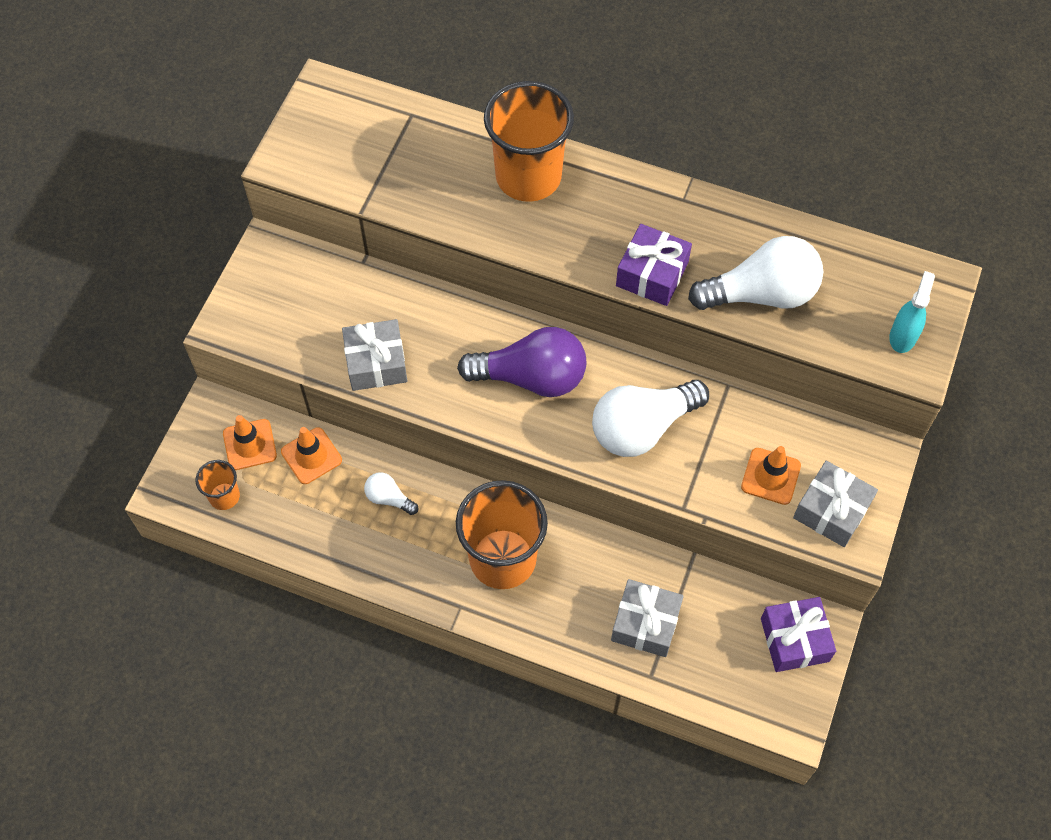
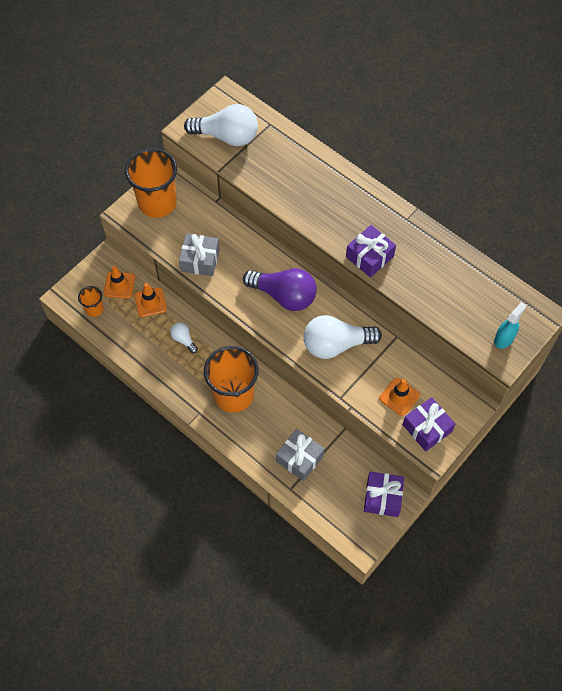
camera: 20 degrees right, 0 degrees up
orange cup [484,81,574,202] -> orange cup moved to [125,148,177,218]
white light bulb [688,236,823,310] -> white light bulb moved to [184,104,258,146]
grey gift [793,461,878,547] -> purple gift [402,397,455,452]

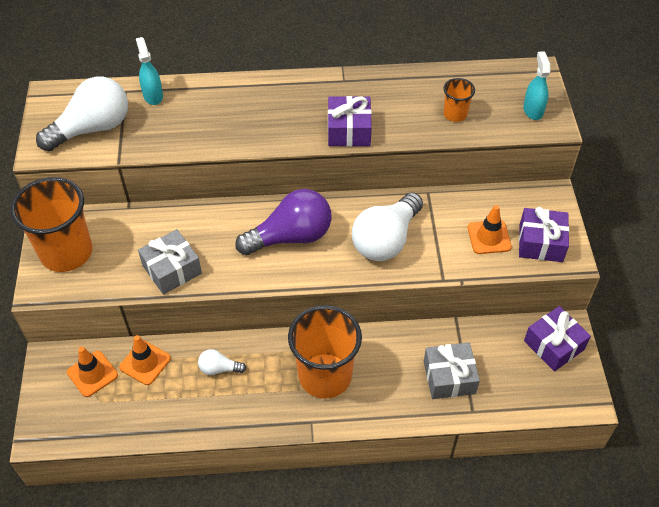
camera: 45 degrees left, 10 degrees down
orange cup [78,286,104,317] -> orange cup moved to [443,78,475,122]
none -> turquoise spray bottle [136,37,163,105]

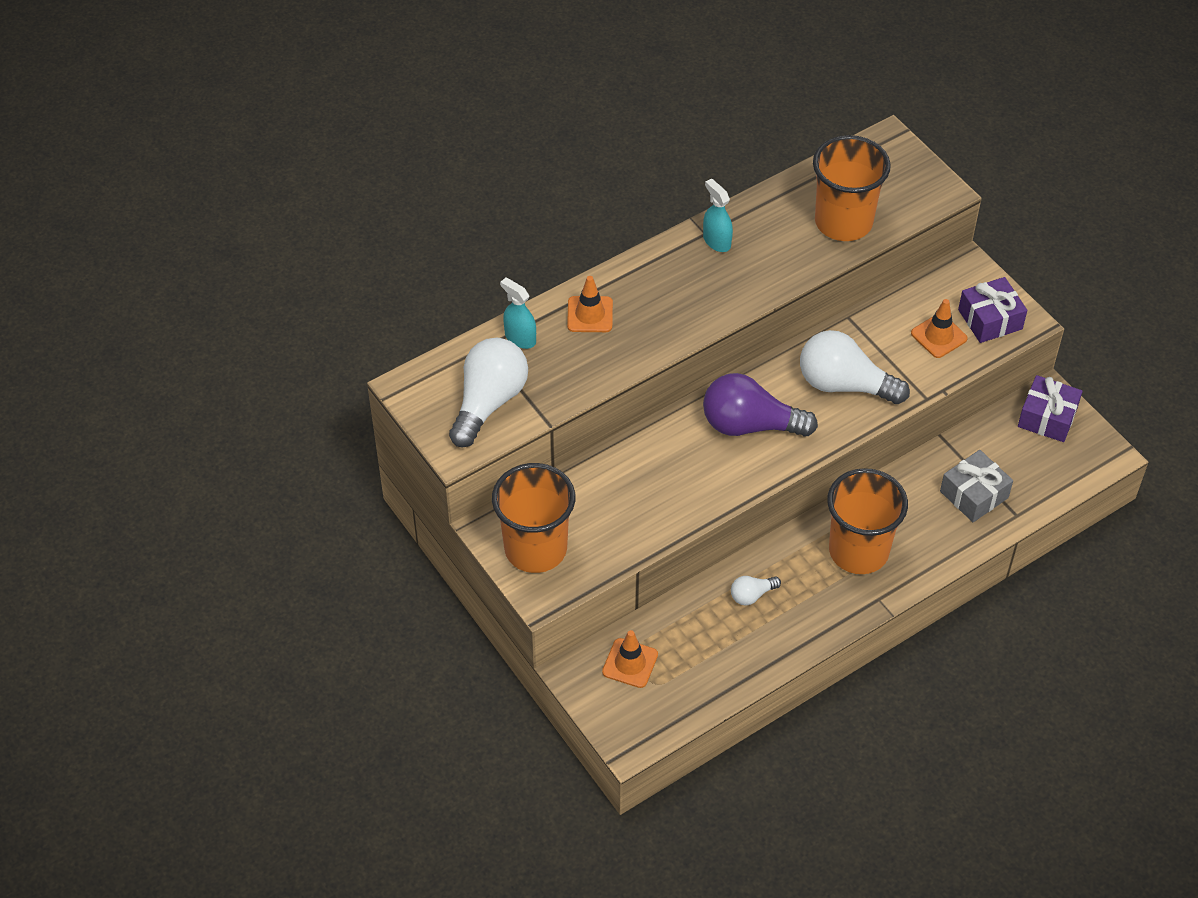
camera: 30 degrees left, 0 degrees up
orange traffic cone [119,335,171,385] -> orange traffic cone moved to [567,276,613,332]
grey gift [138,229,202,294] -> none
purple light bulb [235,189,331,255] -> purple light bulb turned 120 degrees counterclockwise [703,373,818,437]
purple gift [328,96,372,147] -> none
white light bulb [352,192,423,261] -> white light bulb turned 105 degrees clockwise [800,330,910,404]
orange cup [443,78,475,122] -> orange cup [813,135,891,241], size x2.12
turquoise spray bottle [523,51,551,120] -> turquoise spray bottle moved to [703,179,733,252]

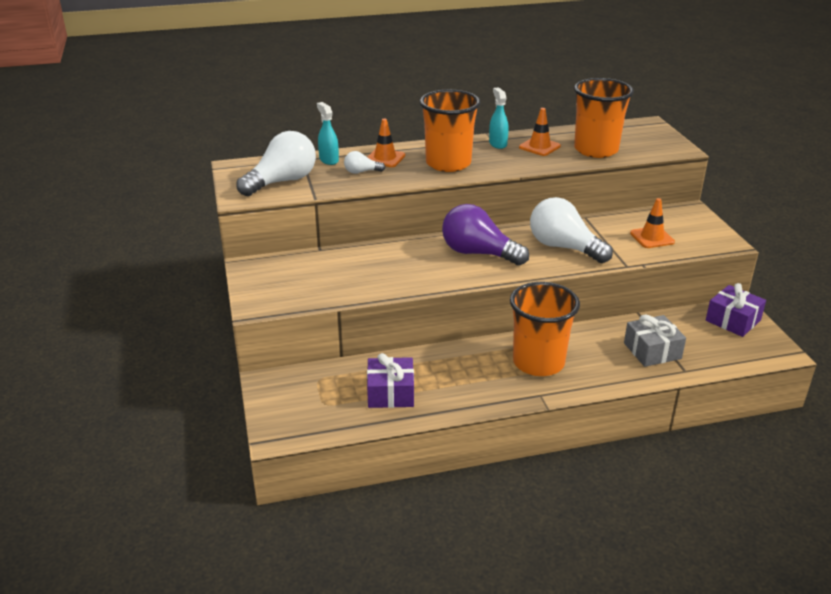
camera: 20 degrees right, 20 degrees down
orange cup [492,463,575,573] -> orange cup moved to [420,89,480,172]
orange traffic cone [602,630,658,688] -> orange traffic cone moved to [519,108,561,156]
white light bulb [731,576,781,606] -> white light bulb moved to [344,151,386,174]
purple gift [958,277,1027,343] -> purple gift moved to [367,353,414,408]

